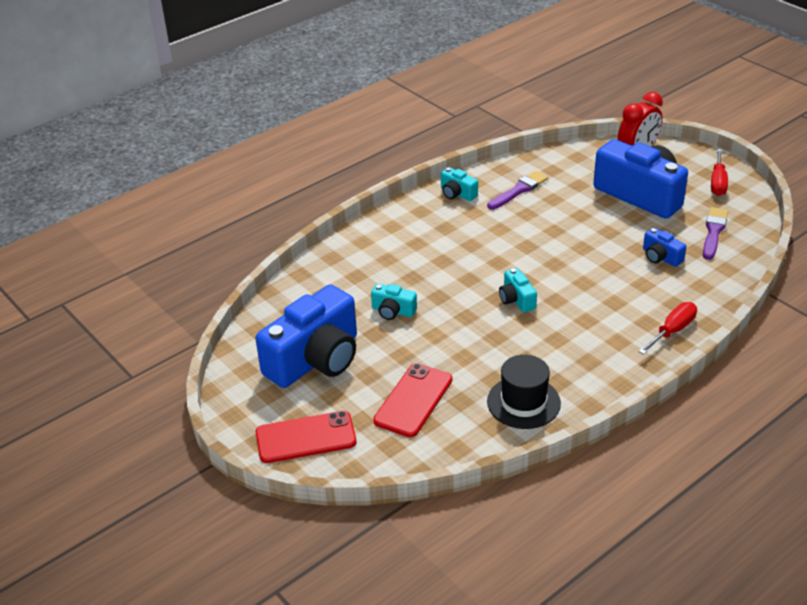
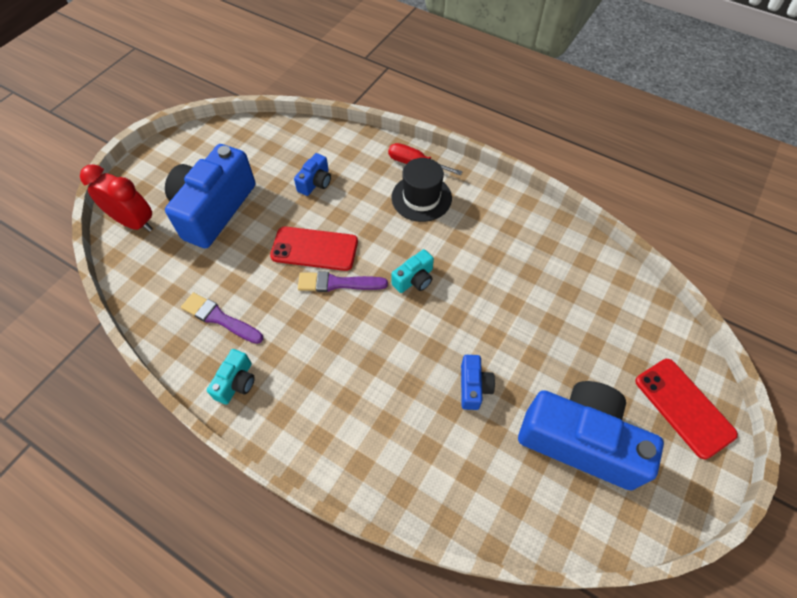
camera: 110 degrees left, 20 degrees up
turquoise camera [371,284,417,320] -> blue camera [461,355,495,410]
red phone [373,363,452,437] -> red phone moved to [270,226,358,271]
black hat [487,355,561,429] -> black hat moved to [391,158,452,222]
purple brush [703,207,728,260] -> purple brush moved to [298,272,388,292]
red screwdriver [711,149,728,196] -> none

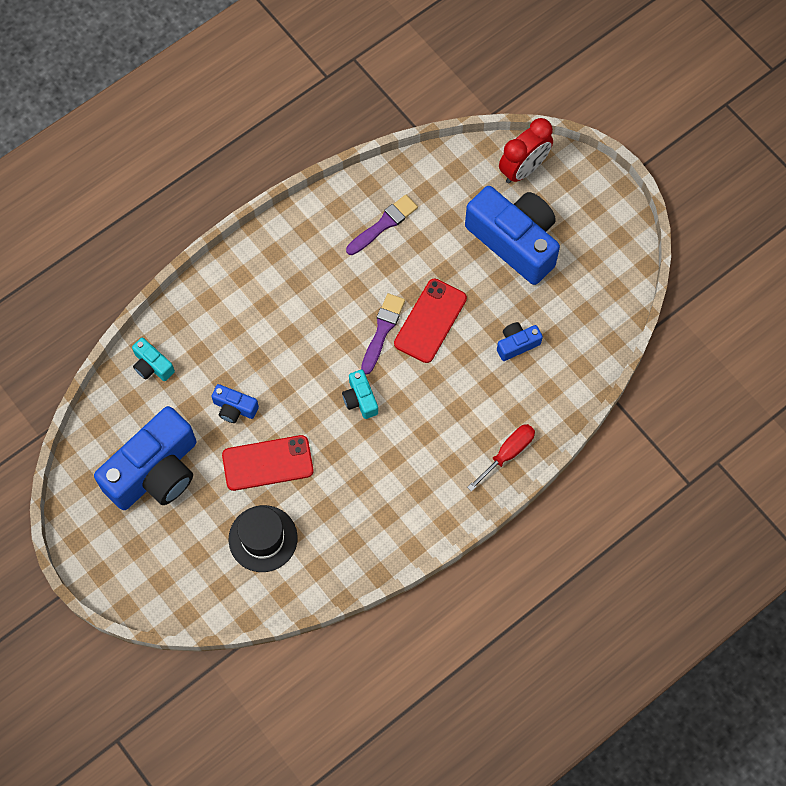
camera: 110 degrees right, 10 degrees up
turquoise camera [207,349,255,405] -> turquoise camera moved to [132,338,175,381]
blue camera [294,153,331,196] -> blue camera turned 105 degrees clockwise [497,322,543,361]
black hat [391,158,452,222] -> black hat moved to [229,505,298,572]
red phone [635,359,738,459] -> red phone moved to [222,435,314,491]

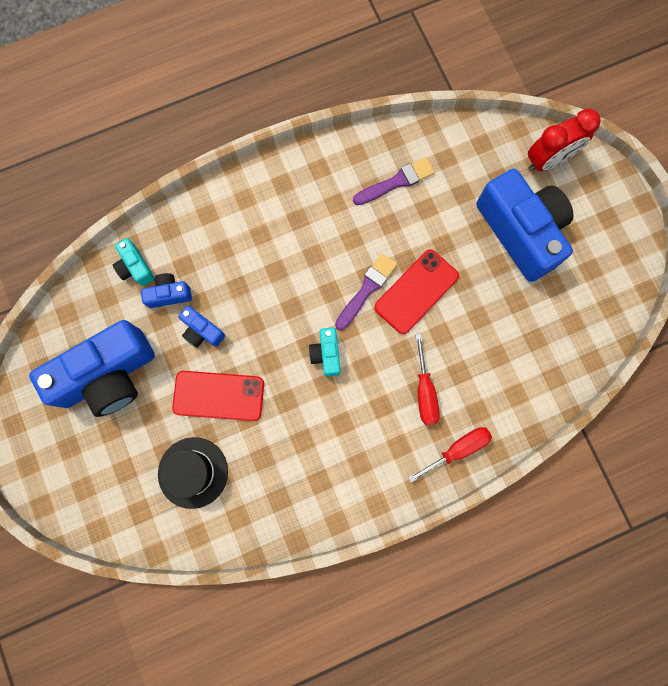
camera: 15 degrees right, 10 degrees up
blue camera [497,322,543,361] -> blue camera moved to [141,273,192,308]
none -> red screwdriver [415,334,440,425]

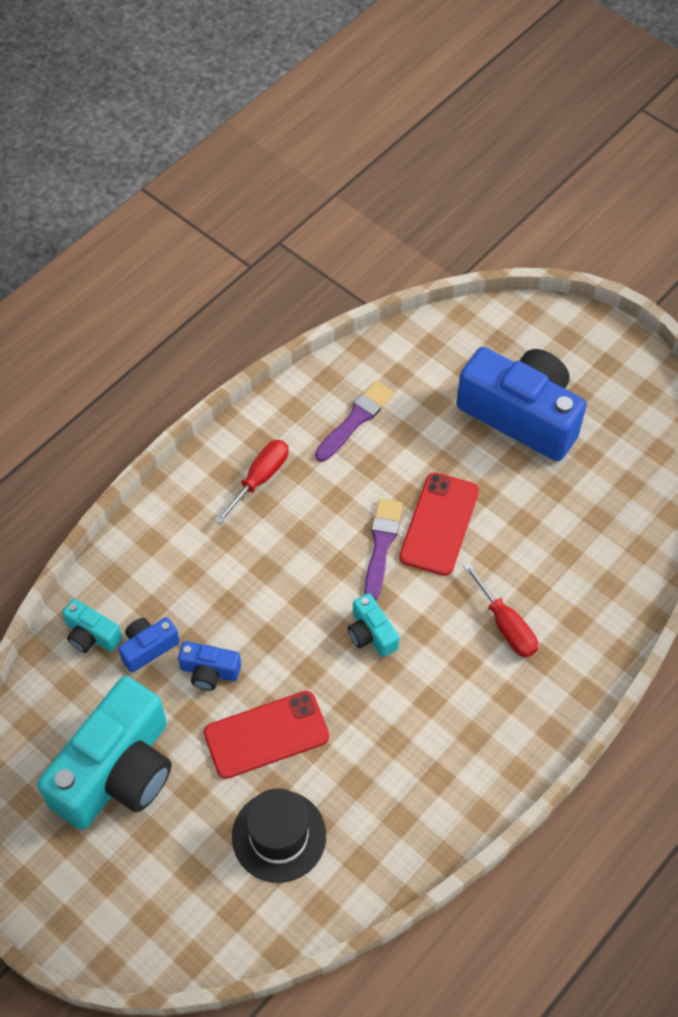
camera: 25 degrees left, 20 degrees down
blue camera [29,320,155,417] -> turquoise camera [37,676,172,830]
red screwdriver [408,427,492,483] -> red screwdriver moved to [215,440,289,524]
red clock [528,109,601,171] -> none

